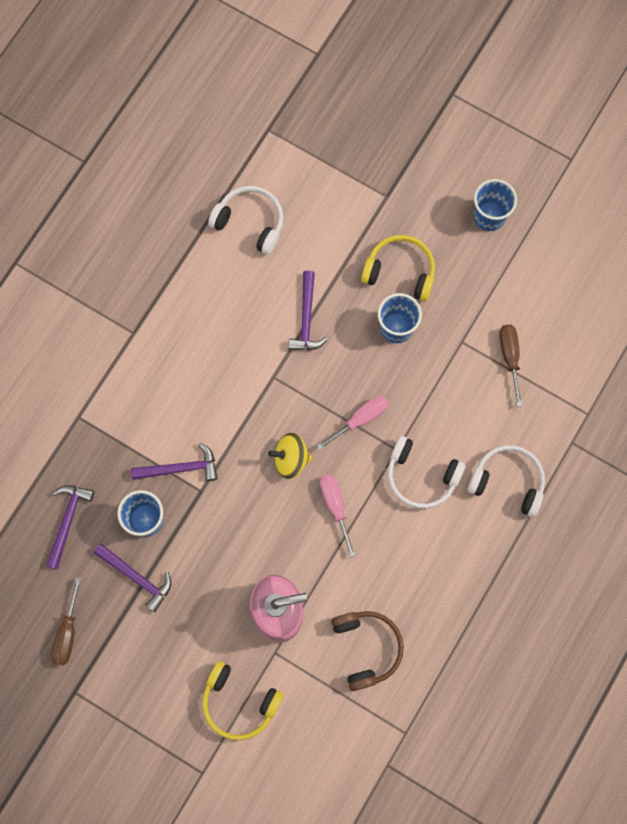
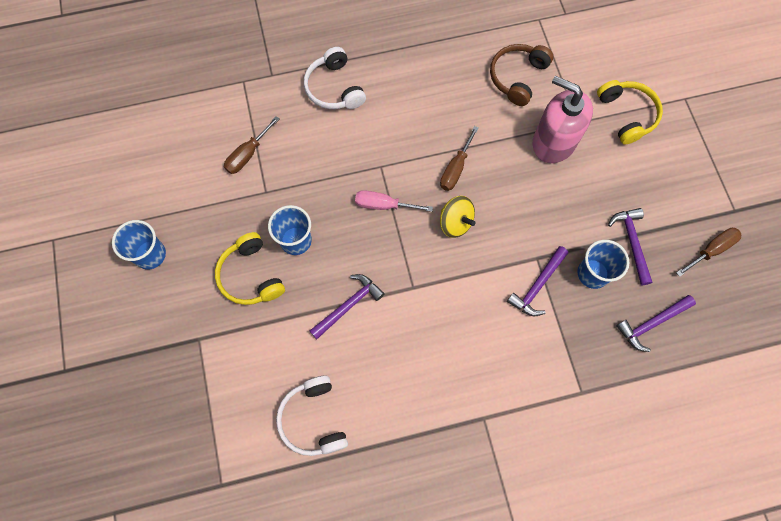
camera: 135 degrees left, 5 degrees down
purple hammer [131,443,218,481] -> purple hammer turned 90 degrees counterclockwise [507,246,568,316]
pink screwdriver [320,474,356,558] -> brown screwdriver [440,126,479,191]
white headphones [388,436,466,509] -> none

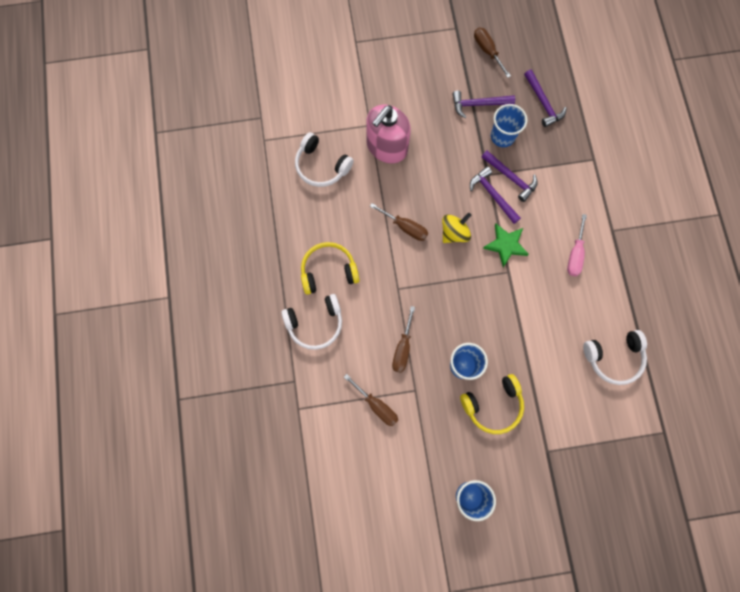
camera: 85 degrees left, 5 degrees up
purple hammer [310,274,385,339] -> purple hammer moved to [470,166,521,224]
pink screwdriver [355,190,433,212] -> pink screwdriver moved to [567,214,587,276]
brown headphones [490,44,553,106] -> white headphones [295,132,354,187]
yellow headphones [597,80,663,145] -> yellow headphones moved to [301,242,360,295]
none -> brown screwdriver [392,306,415,373]
none -> green star [483,224,529,267]

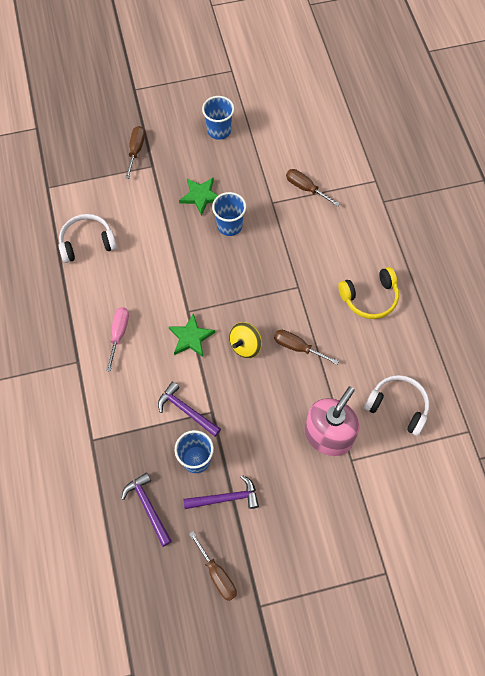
camera: 175 degrees right, 10 degrees down
white headphones [281,294,342,350] -> none
brown screwdriver [392,306,415,373] -> brown screwdriver moved to [125,126,145,179]
yellow headphones [460,374,524,434] -> green star [179,178,218,216]
purple hammer [470,166,521,224] -> none

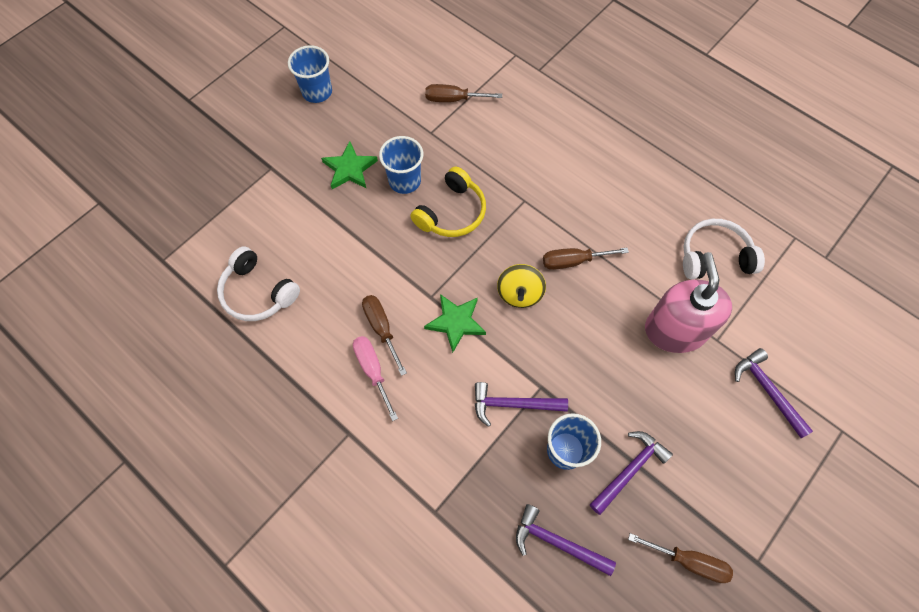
camera: 35 degrees left, 0 degrees up
white headphones [59,214,117,263] -> white headphones turned 90 degrees counterclockwise [217,246,300,321]
brown screwdriver [125,126,145,179] -> brown screwdriver moved to [362,295,407,376]
yellow headphones [338,267,399,319] -> yellow headphones moved to [410,167,486,237]
none -> purple hammer [735,348,813,438]

